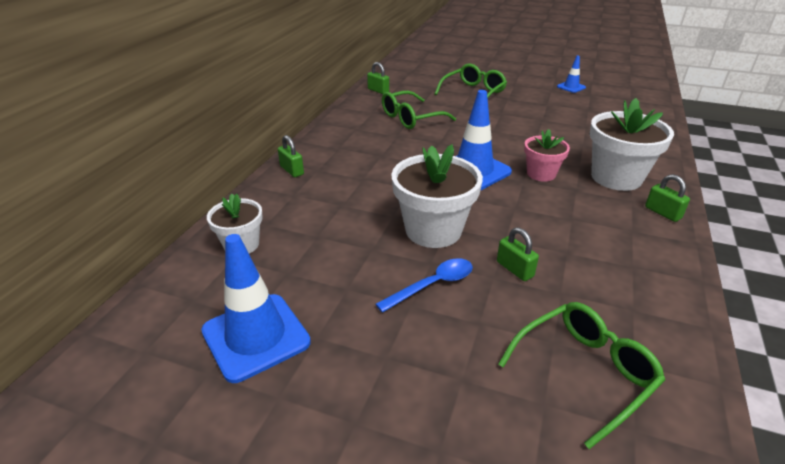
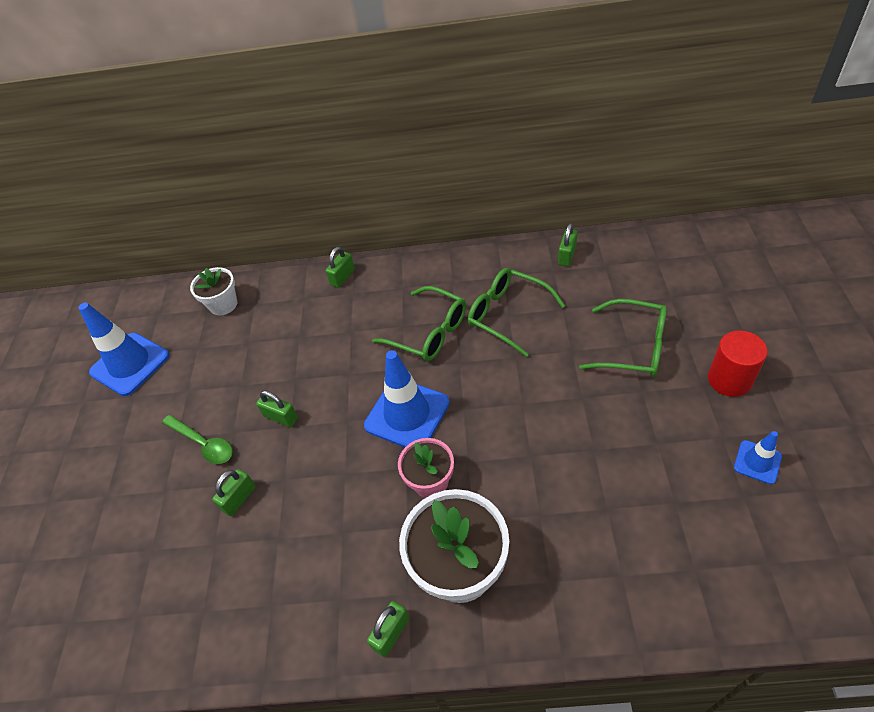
camera: 75 degrees right, 15 degrees up
blue spoon [376,258,473,313] -> green spoon [162,415,233,464]
white flower pot [391,144,483,248] -> green padlock [256,391,298,427]
green glasses [498,302,665,449] -> green glasses moved to [372,286,466,361]
none -> red cylinder [708,331,768,397]

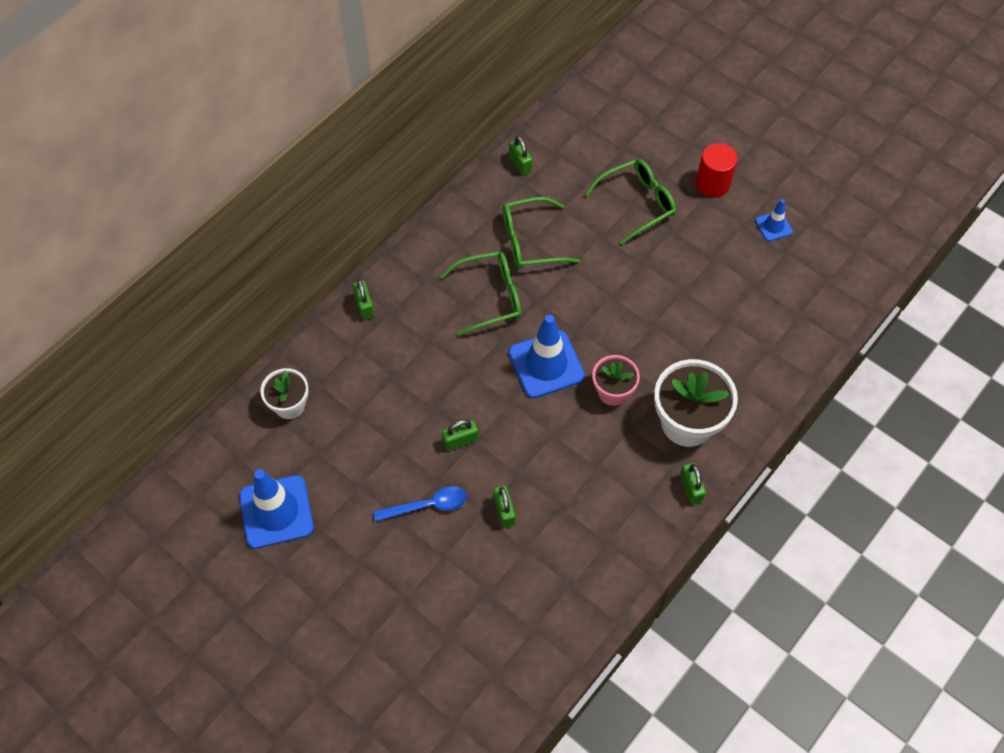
camera: 55 degrees left, 10 degrees up
green spoon [162,415,233,464] -> blue spoon [373,486,467,522]

